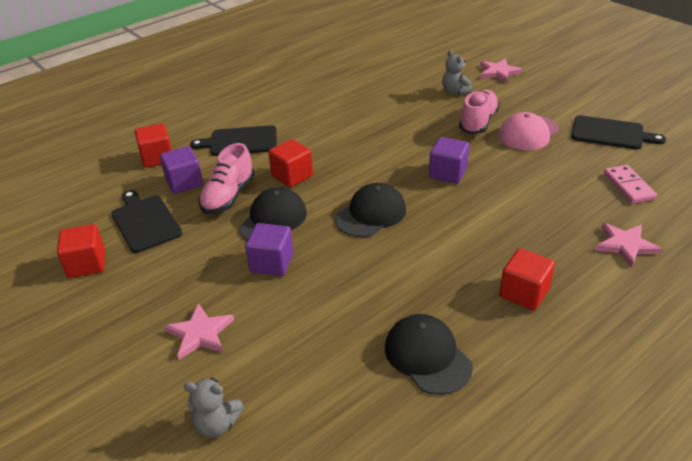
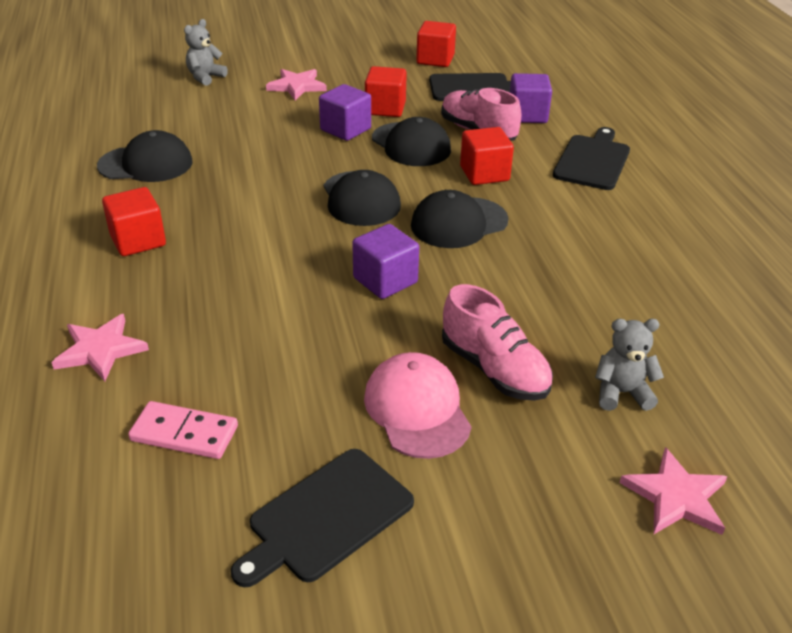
camera: 115 degrees right, 0 degrees up
red cube [135,123,172,168] -> red cube moved to [365,66,407,117]
none -> black cap [411,190,509,248]

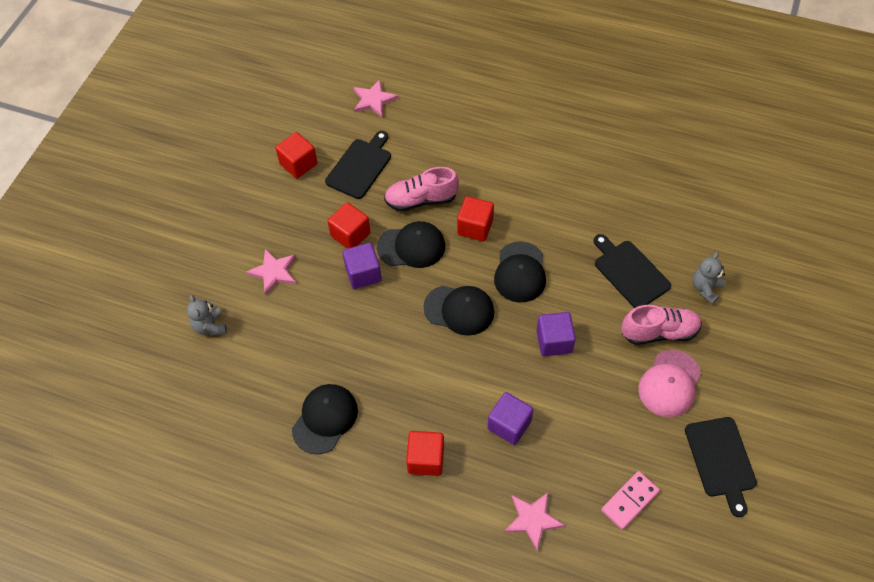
camera: 55 degrees left, 20 degrees up
pink cap [364,352,472,459] -> pink cap turned 75 degrees counterclockwise [638,350,701,417]
purple cube [510,73,552,123] -> purple cube moved to [487,392,534,445]
black cutting board [553,127,630,190] -> black cutting board moved to [593,234,671,308]
pink star [620,447,727,535] -> pink star moved to [353,80,398,117]

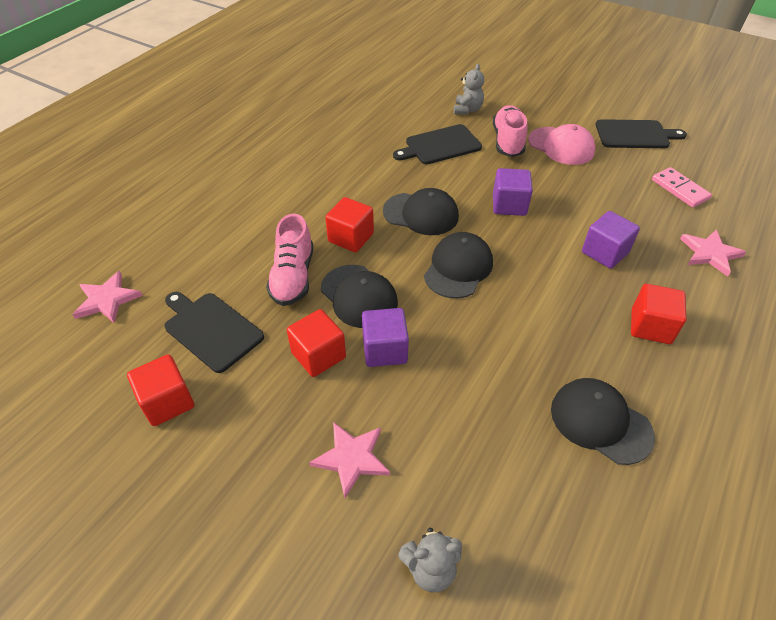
camera: 80 degrees left, 10 degrees down
black cap [377,221,445,268] -> black cap turned 135 degrees clockwise [321,265,398,328]
grey teddy bear [693,252,726,304] -> grey teddy bear turned 120 degrees counterclockwise [454,64,484,114]

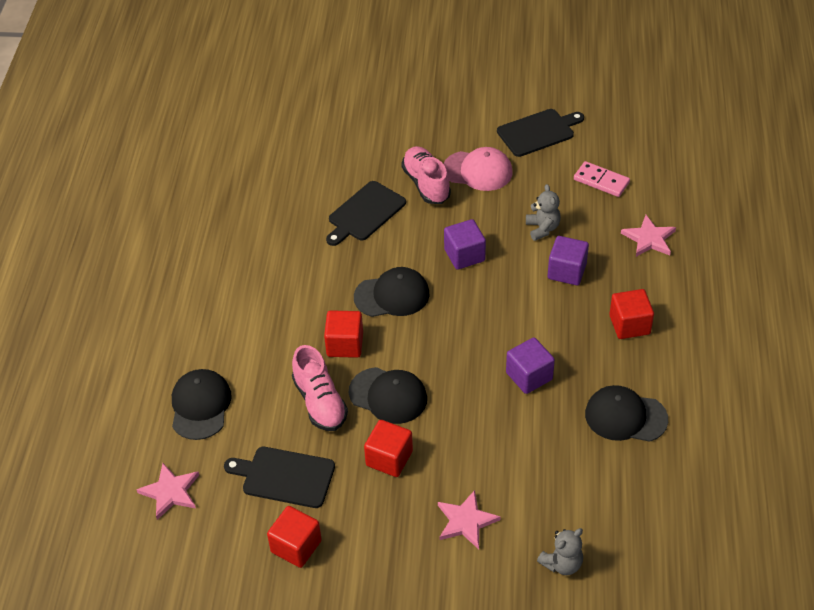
camera: 25 degrees left, 0 degrees up
purple cube [362,308,409,367] -> purple cube moved to [506,337,555,394]
black cap [424,232,493,298] -> black cap moved to [172,369,232,440]
grey teddy bear [454,64,484,114] -> grey teddy bear moved to [526,184,561,241]

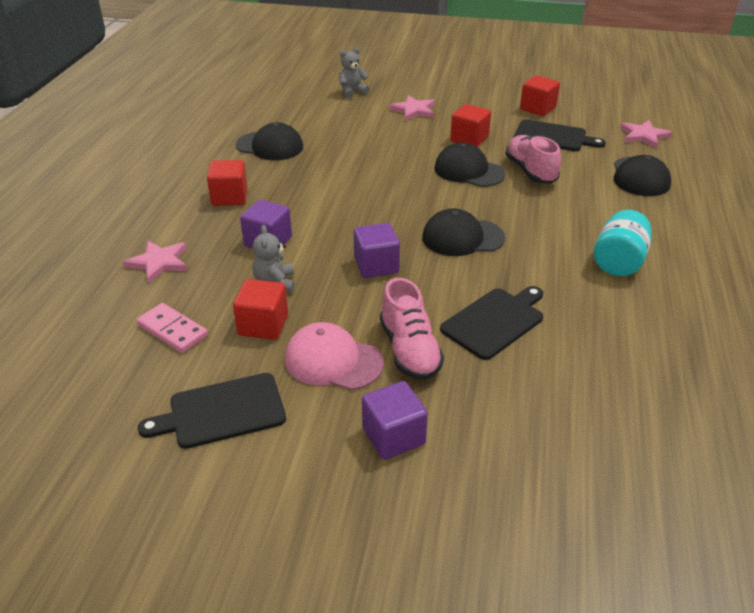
camera: 175 degrees left, 10 degrees down
red cube [324,310,363,358] -> red cube moved to [233,279,288,340]
purple cube [506,337,555,394] -> purple cube moved to [362,381,428,460]
none -> turquoise jar [594,210,652,276]

